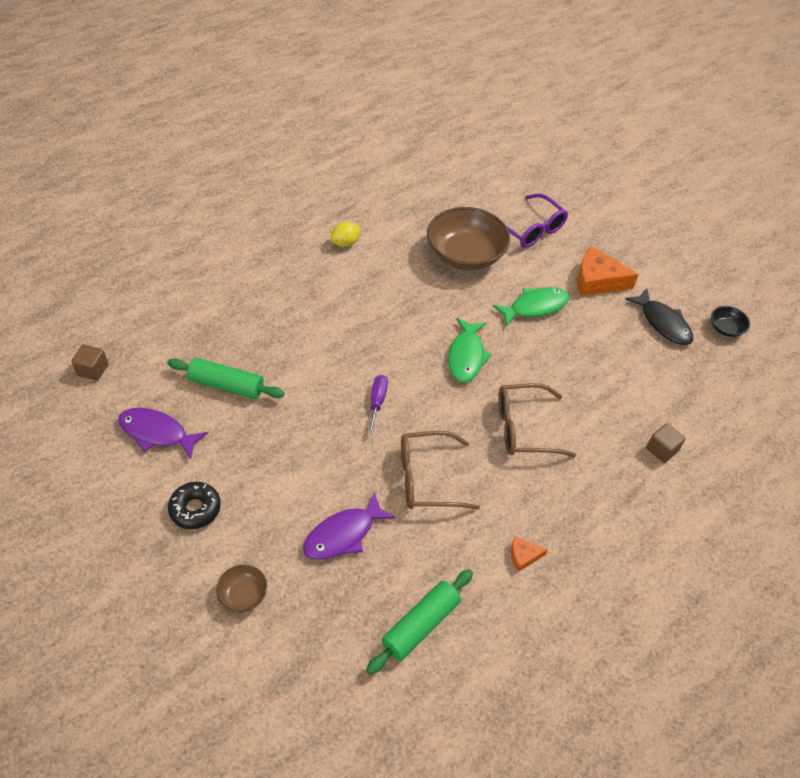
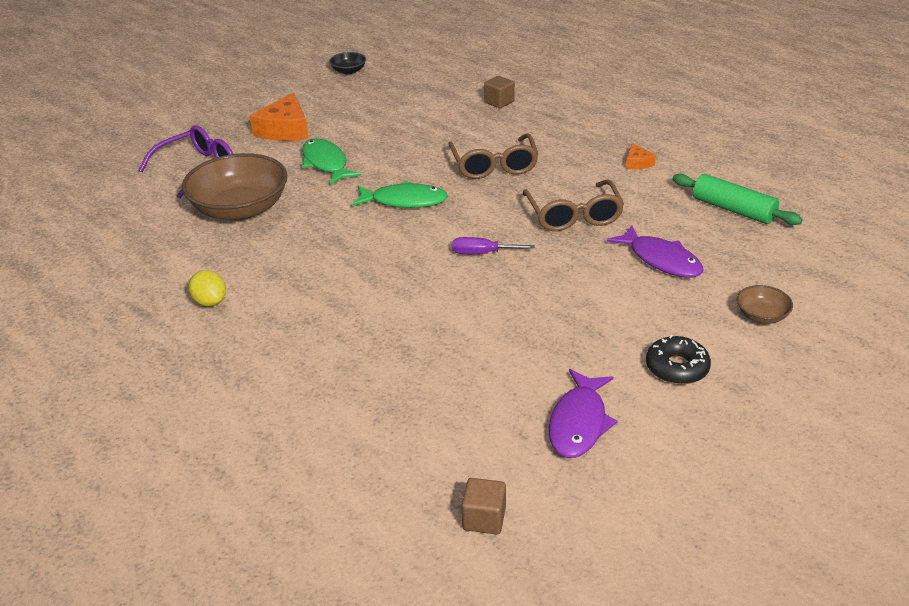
camera: 90 degrees left, 15 degrees down
green rolling pin [167,358,284,399] -> none
black fish [625,288,693,345] -> none

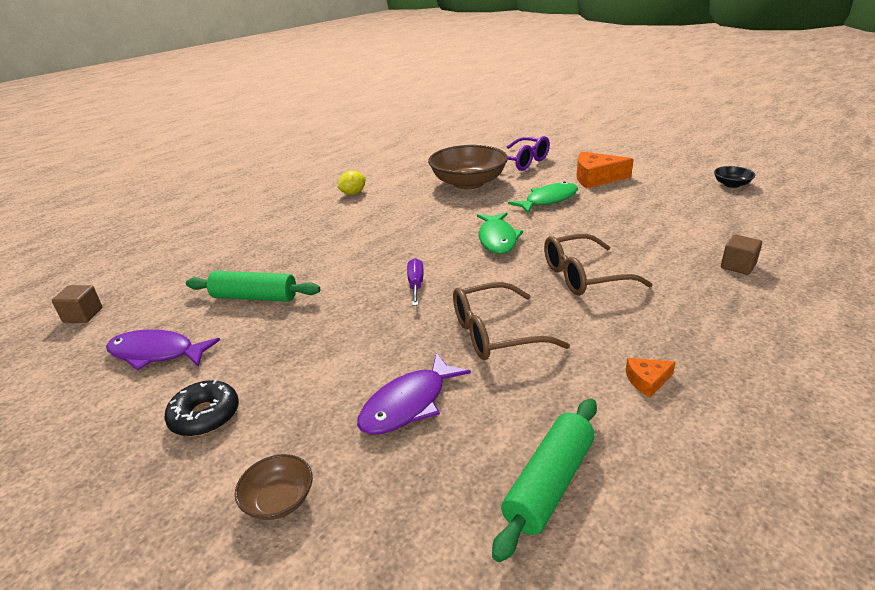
camera: 85 degrees right, 5 degrees down
none -> green rolling pin [186,271,320,302]

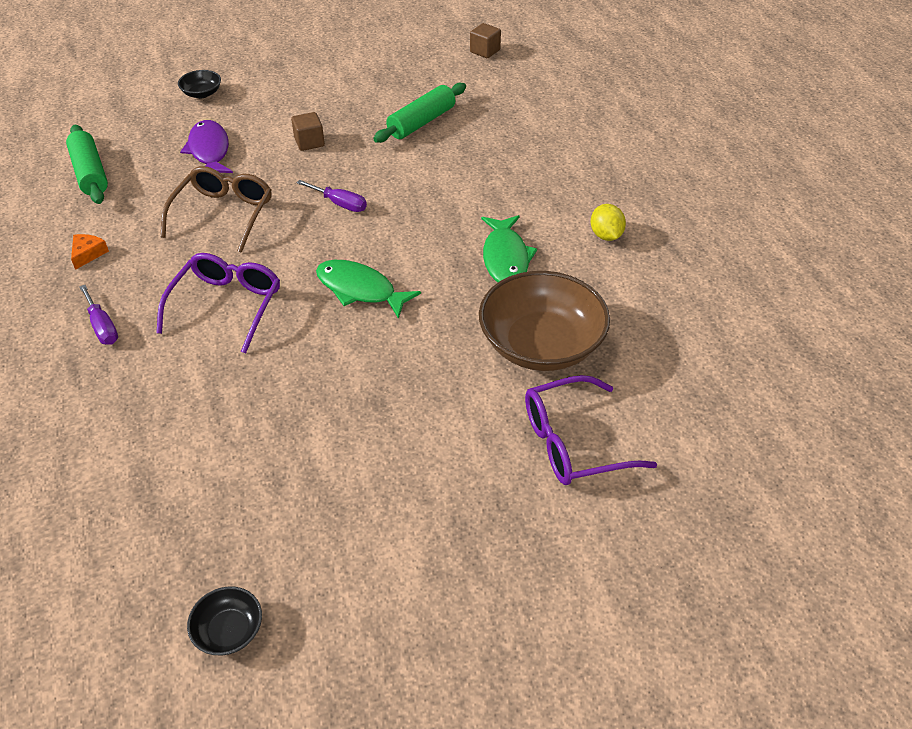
camera: 120 degrees right, 15 degrees up
purple fish [106,329,220,371] -> none
black donut [164,379,239,437] -> none
brown bowl [235,454,313,520] -> black bowl [178,70,221,98]
green fish [508,182,578,213] -> green fish moved to [481,215,537,282]
brown glasses [544,234,653,296] -> purple glasses [156,253,280,353]
orange cheese [576,151,634,188] -> none
brown cube [721,235,762,275] -> brown cube moved to [291,112,325,151]
none -> purple screwdriver [79,285,118,345]

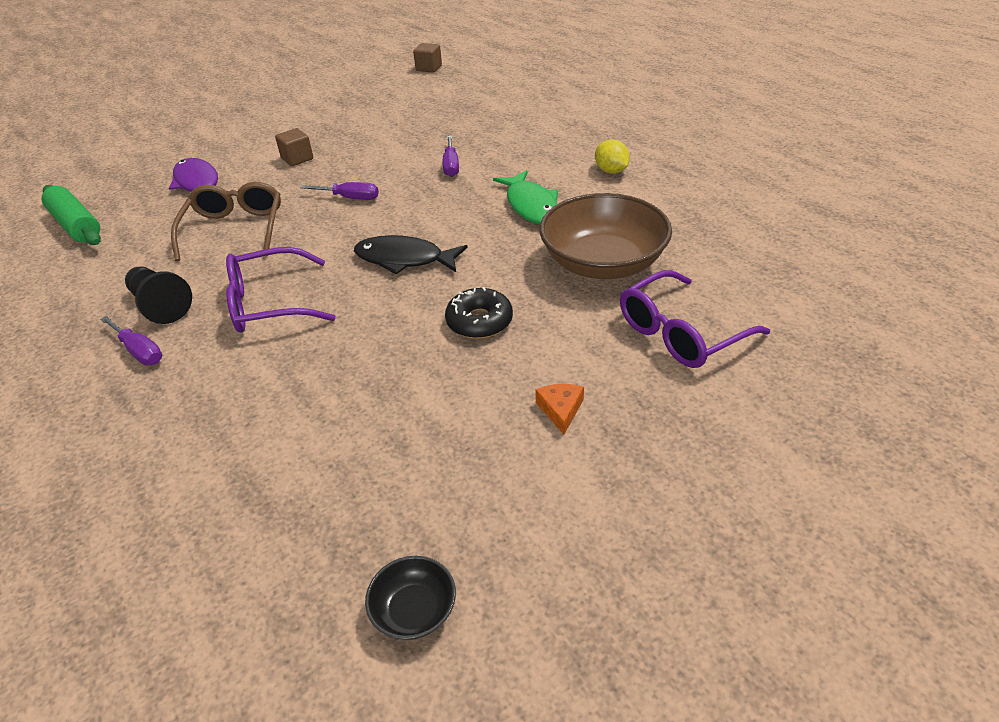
camera: 15 degrees left, 5 degrees down
orange cheese [71,234,109,270] -> orange cheese moved to [535,384,584,435]
purple glasses [156,253,280,353] -> purple glasses turned 105 degrees counterclockwise [226,247,336,333]
black bowl [178,70,221,98] -> none
green fish [316,260,421,319] -> black fish [354,235,468,274]
green rolling pin [373,83,466,143] -> none
none -> black pawn [125,267,192,324]
none -> purple screwdriver [443,136,459,177]
none -> black donut [445,287,513,339]

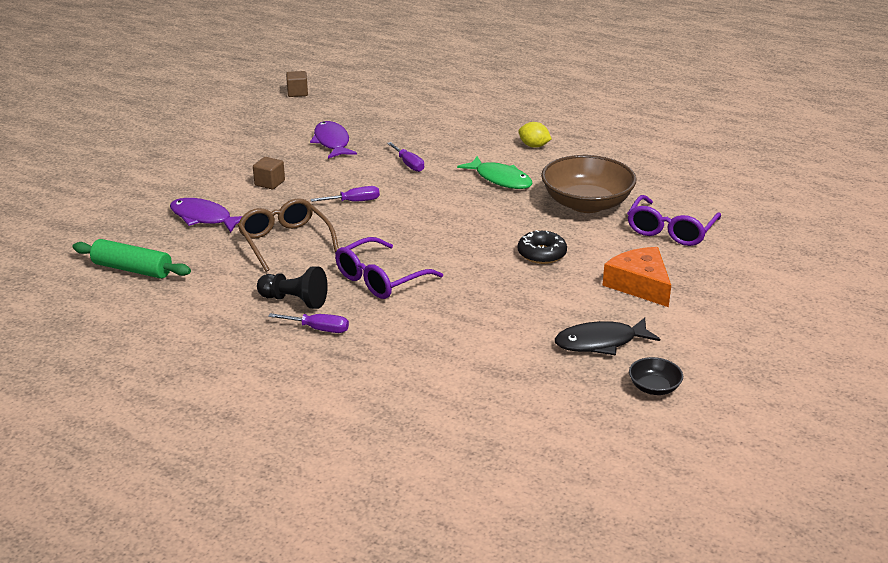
camera: 30 degrees left, 10 degrees down
black fish [354,235,468,274] -> black fish moved to [555,318,660,356]
orange cheese [535,384,584,435] -> orange cheese [602,247,671,307], size x2.05
none -> purple fish [310,121,357,159]

